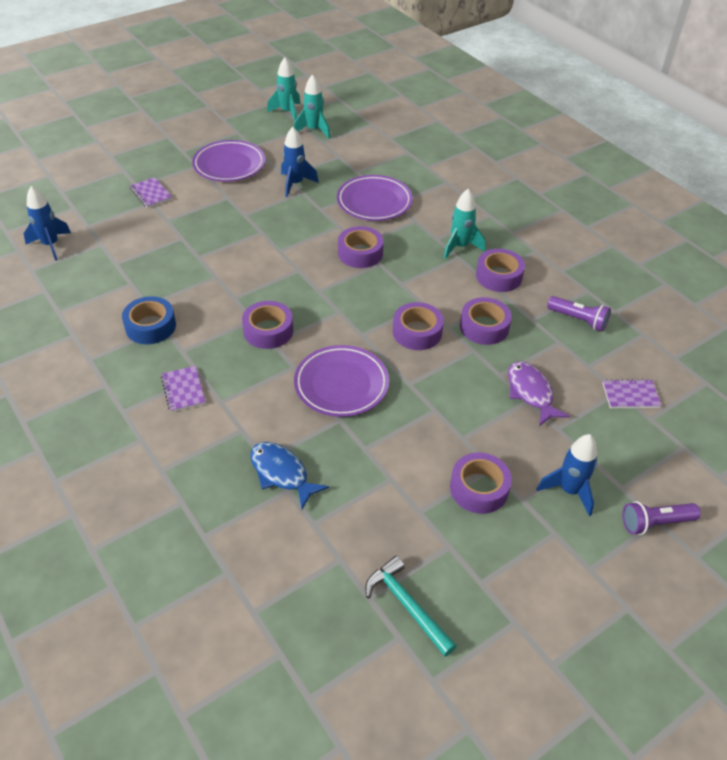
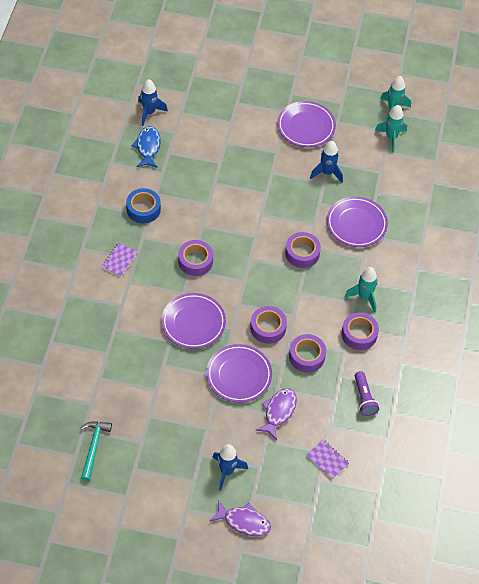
camera: 45 degrees right, 10 degrees up
purple notebook [130,177,172,208] -> none
blue fish [250,442,329,509] -> blue fish moved to [132,126,161,168]
purple tape [450,452,512,514] -> none
purple flashlight [622,501,701,535] -> purple fish [209,500,271,536]
none -> purple plate [206,344,272,403]

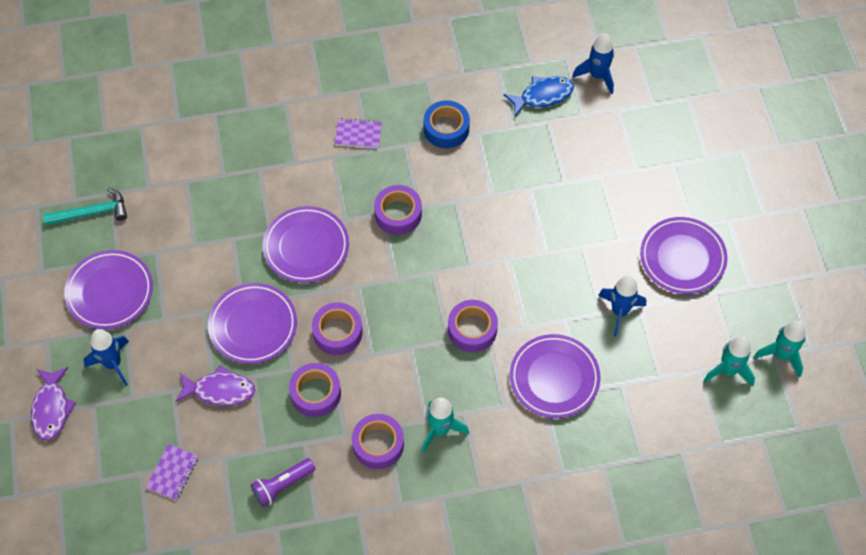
camera: 70 degrees right, 5 degrees up
none -> purple plate [64,250,153,329]

